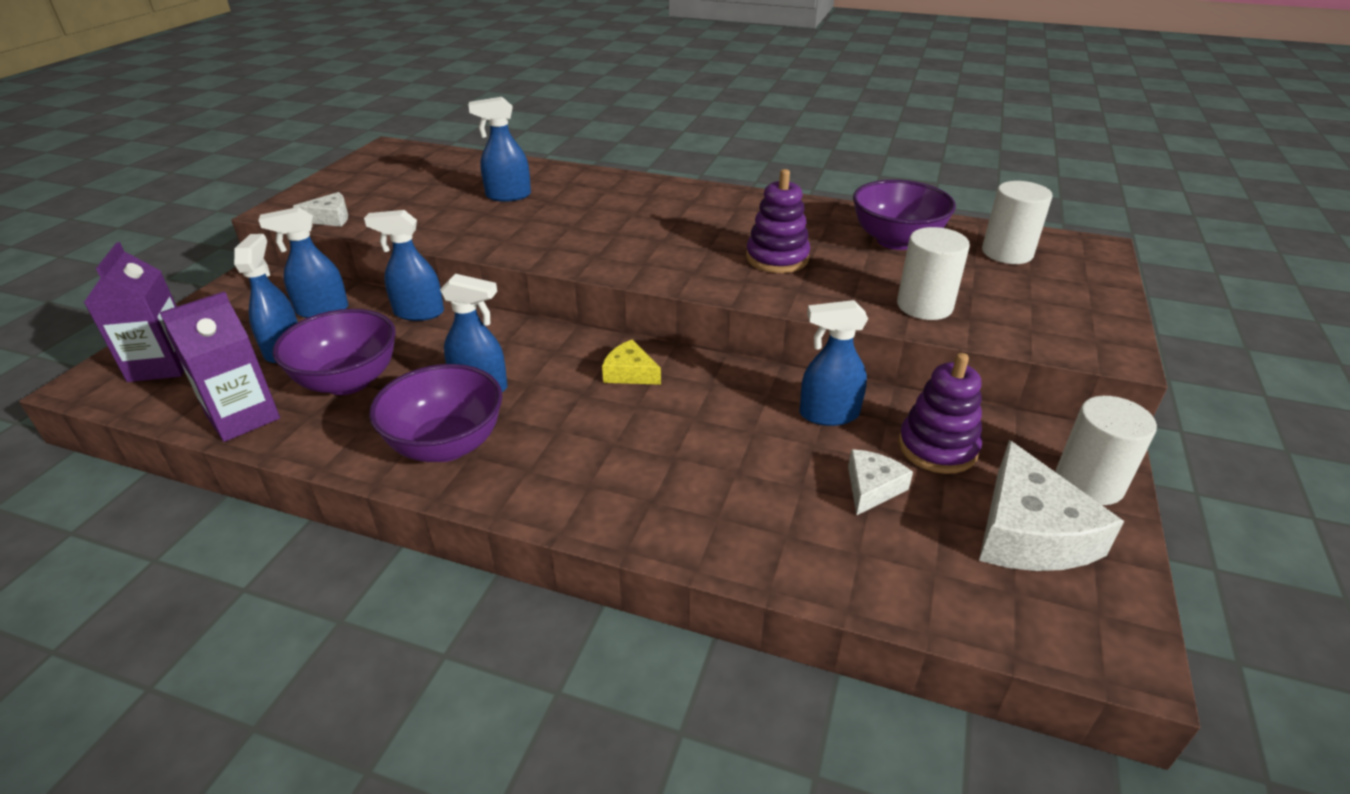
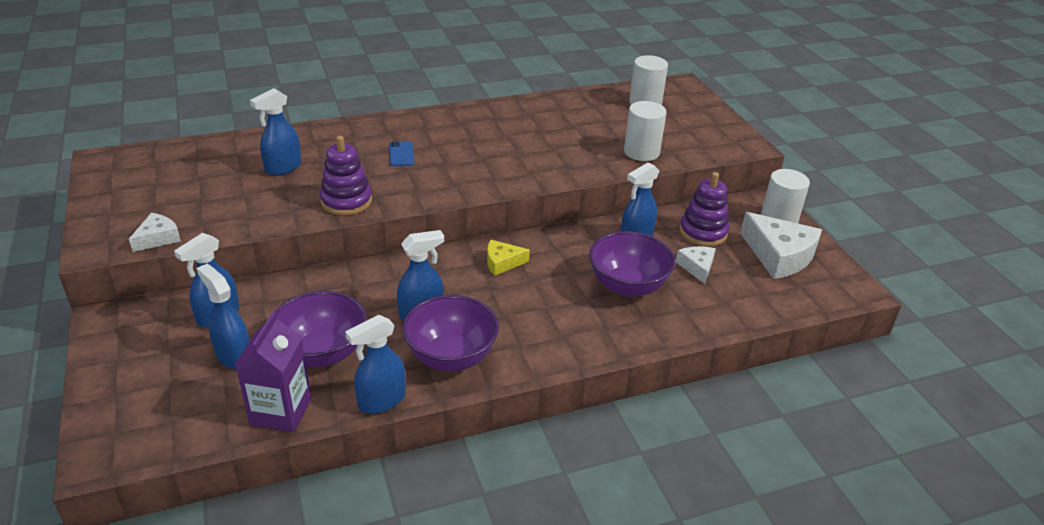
camera: 40 degrees left, 0 degrees up
purple carton [84,242,184,382] -> none
blue spray bottle [364,210,444,321] -> blue spray bottle moved to [345,315,406,414]
purple stacking toy [746,169,810,273] -> purple stacking toy moved to [320,136,372,215]
purple bowl [853,180,956,250] -> purple bowl moved to [589,231,675,297]
none -> blue phone [389,141,414,166]

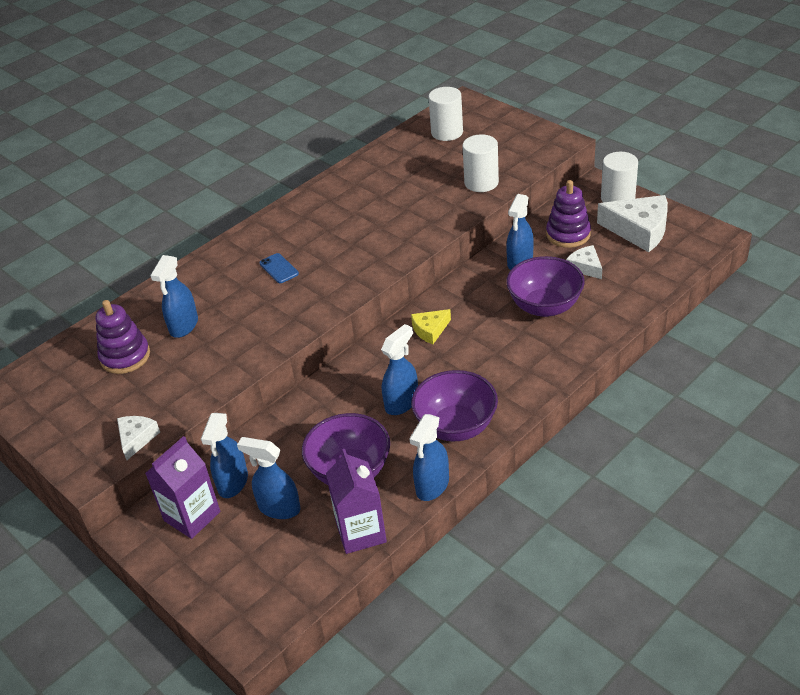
camera: 20 degrees left, 5 degrees up
purple stacking toy [320,136,372,215] -> purple stacking toy moved to [95,300,150,374]
none -> purple carton [145,436,220,539]

